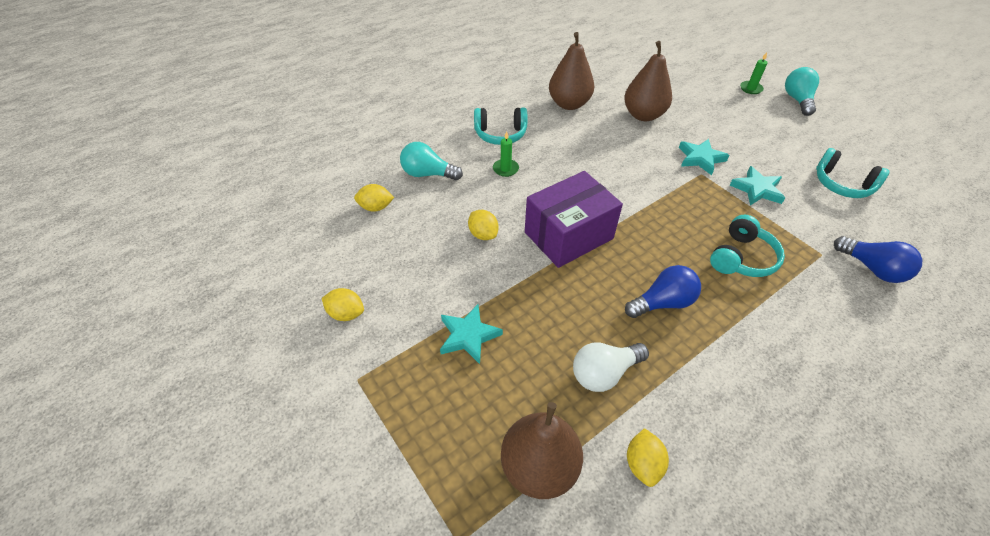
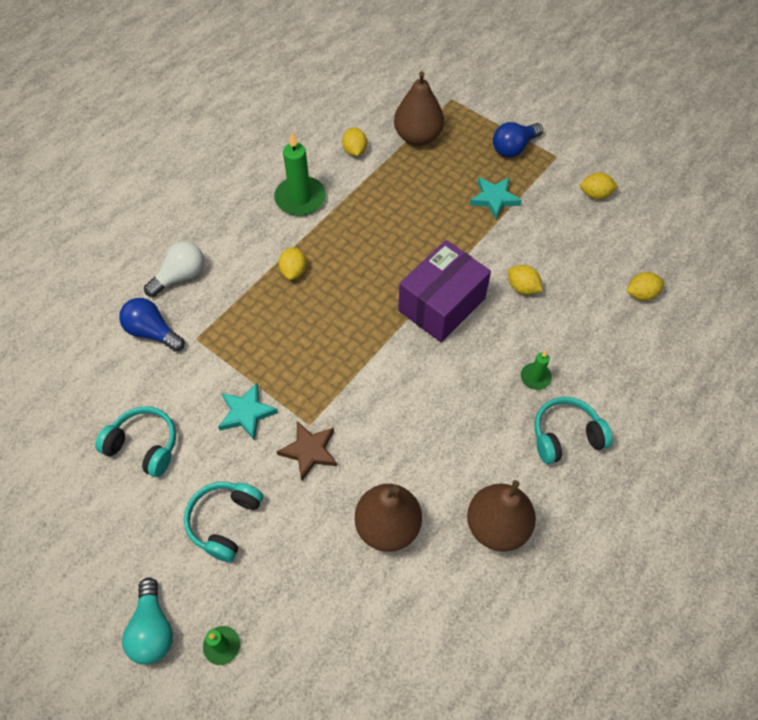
camera: 165 degrees right, 10 degrees up
turquoise light bulb [400,142,463,181] -> none
white light bulb [573,342,649,392] -> white light bulb moved to [144,241,204,297]
blue light bulb [625,265,701,318] -> blue light bulb moved to [493,122,543,157]
turquoise star [679,139,729,175] -> brown star [276,421,337,481]
turquoise headphones [710,215,785,277] -> turquoise headphones moved to [184,482,263,562]
none -> green candle [274,132,326,216]
none -> yellow lemon [278,247,306,280]

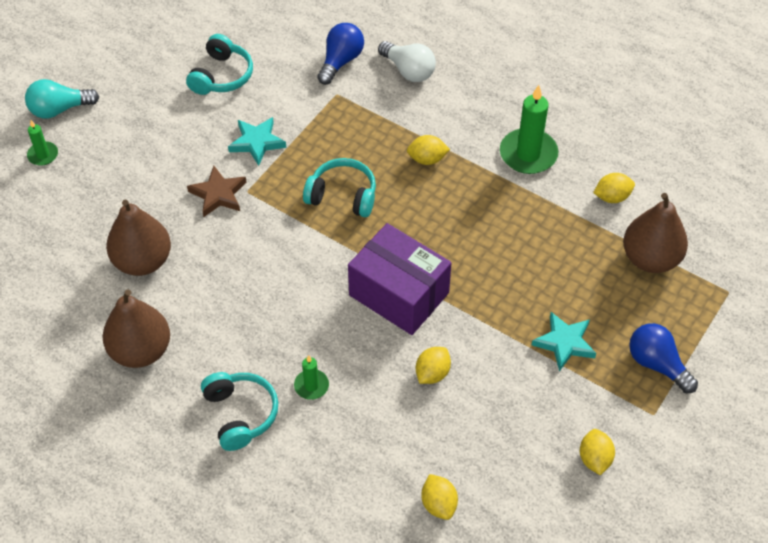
camera: 85 degrees right, 5 degrees down
turquoise headphones [184,482,263,562] -> turquoise headphones moved to [303,158,376,217]

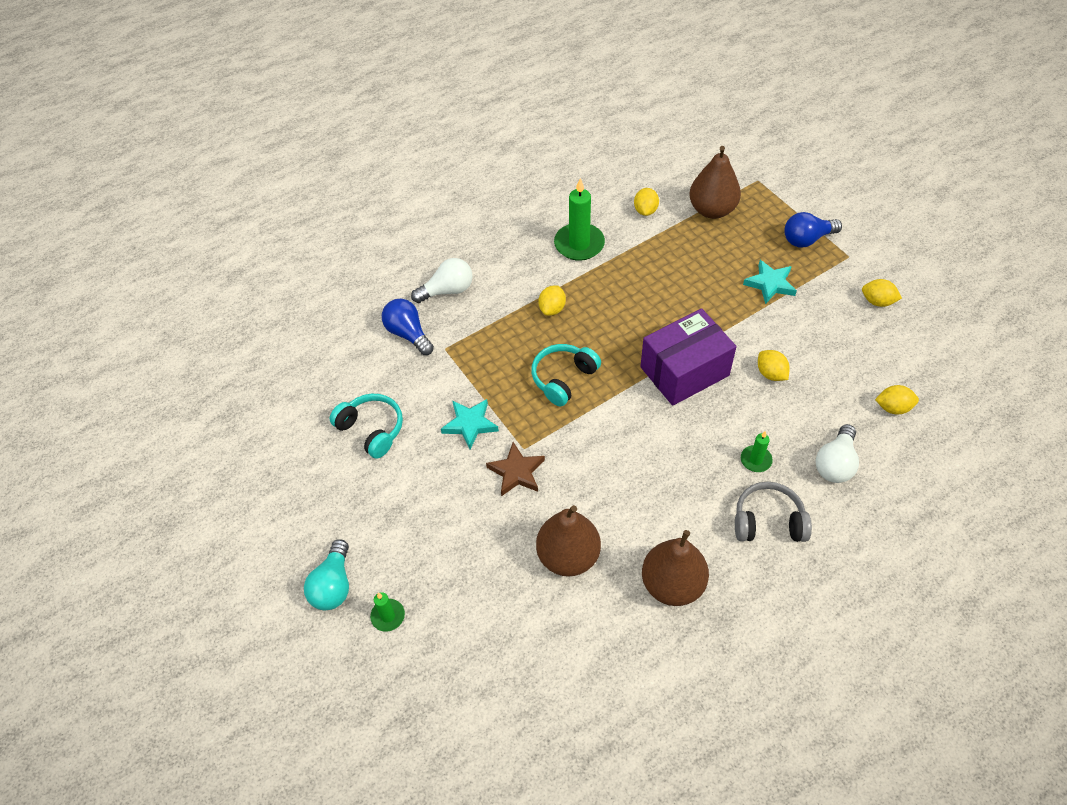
camera: 65 degrees left, 0 degrees up
turquoise headphones [201,372,278,451] -> grey headphones [735,482,812,542]
none -> white light bulb [815,424,859,483]

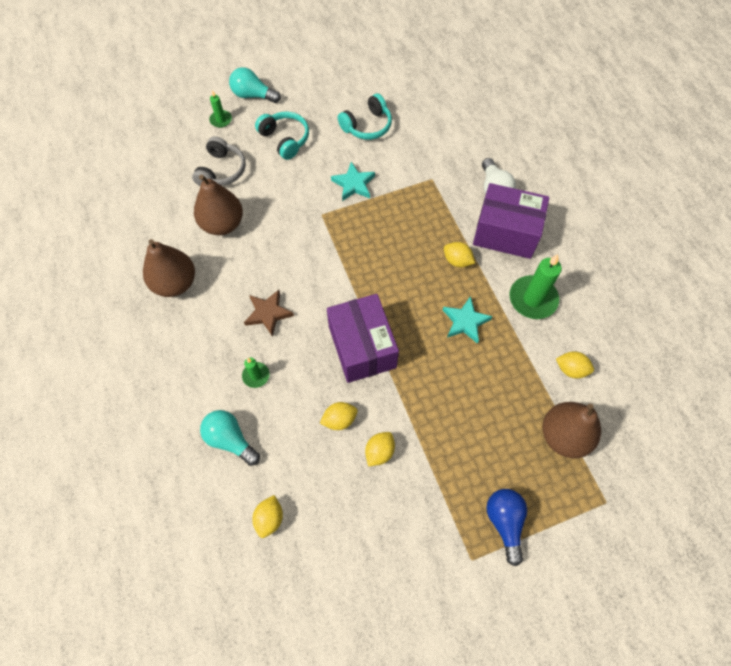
camera: 100 degrees right, 10 degrees up
blue light bulb [382,299,434,355] -> none
brown star [486,442,545,496] -> brown star moved to [244,290,294,337]
turquoise headphones [531,344,601,406] -> turquoise headphones moved to [255,112,309,160]
grey headphones [735,482,812,542] -> grey headphones moved to [192,136,246,186]
turquoise star [743,260,797,304] -> turquoise star moved to [443,296,493,344]
white light bulb [815,424,859,483] -> turquoise light bulb [200,410,260,466]
yellow lemon [862,279,902,307] -> yellow lemon moved to [365,432,395,466]
none -> purple box [473,183,549,259]

